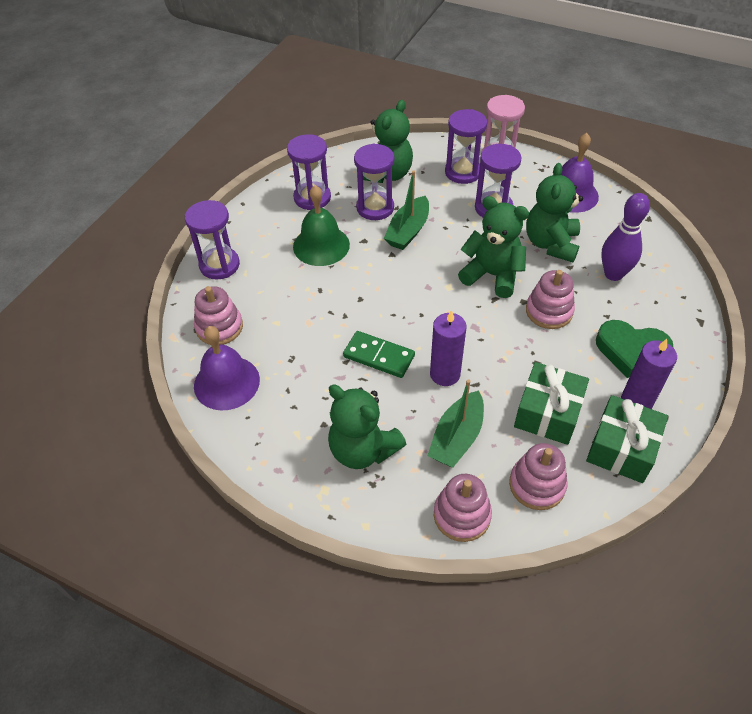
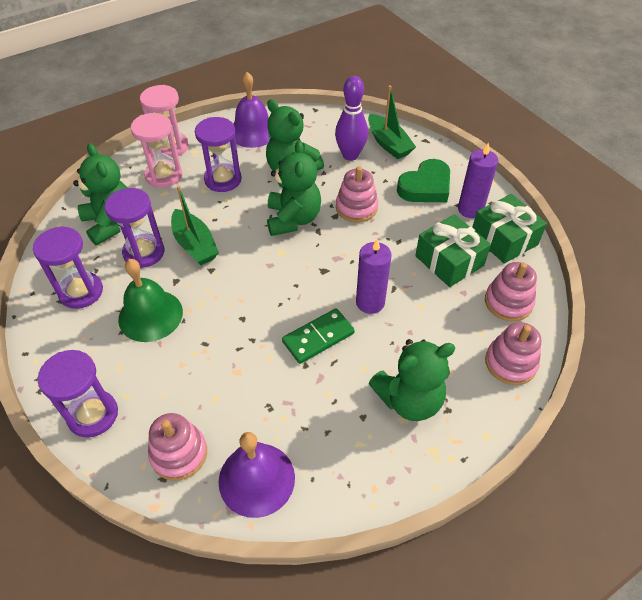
camera: 60 degrees left, 0 degrees up
green boat [427,379,484,467] -> green boat moved to [368,85,416,159]
purple hourglass [445,109,487,184] -> pink hourglass [131,113,182,188]
green teddy bear [458,196,529,298] -> green teddy bear turned 120 degrees clockwise [267,140,321,236]

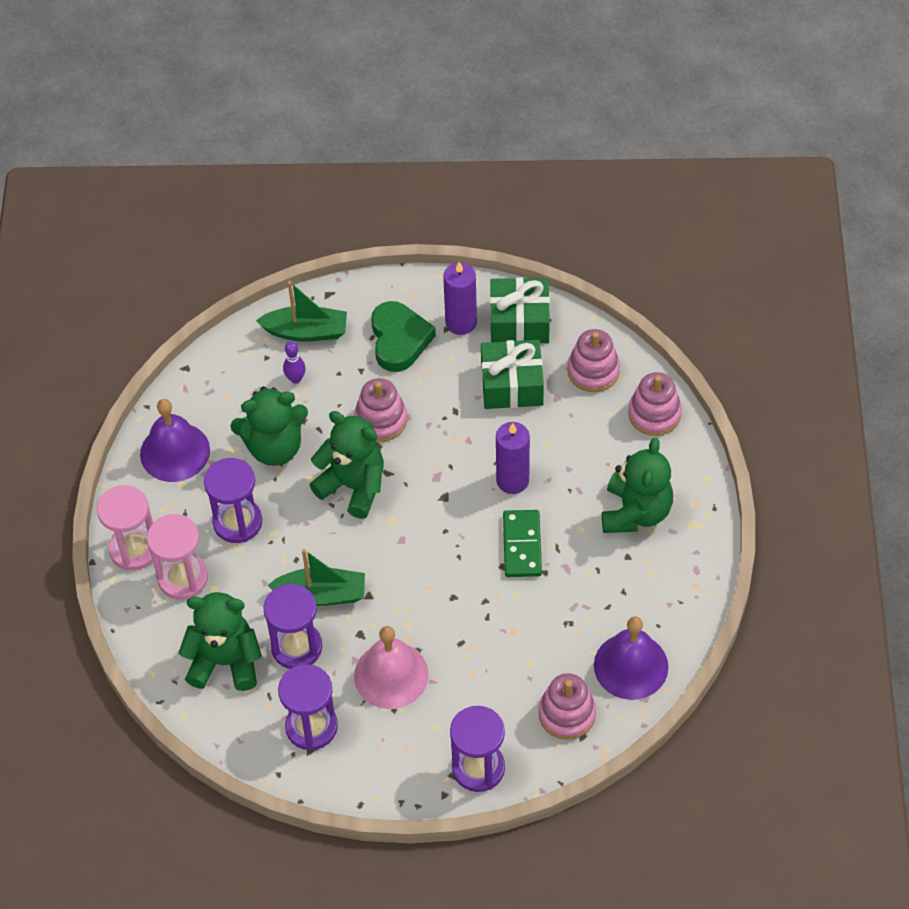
camera: 55 degrees left, 5 degrees up
green bell [118,259,183,342] -> pink bell [354,626,428,709]
purple bowling pin [335,76,368,161] -> purple bowling pin [283,341,306,384], size x0.52

